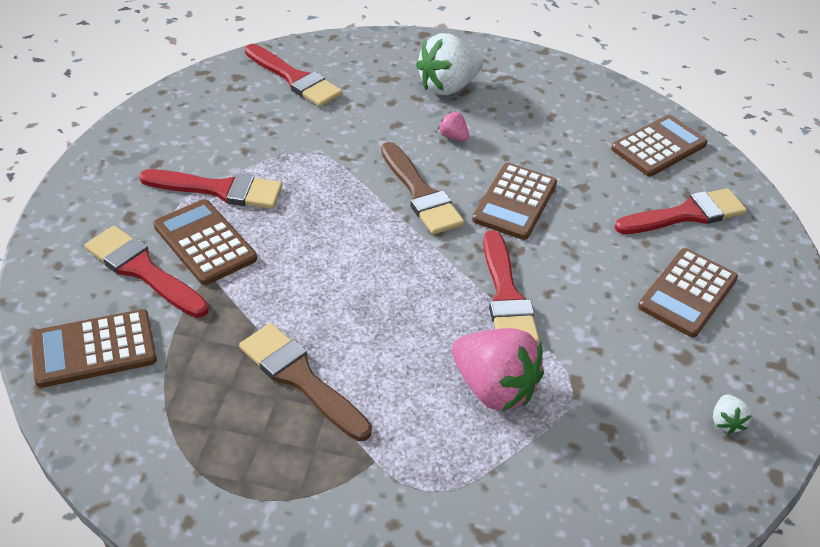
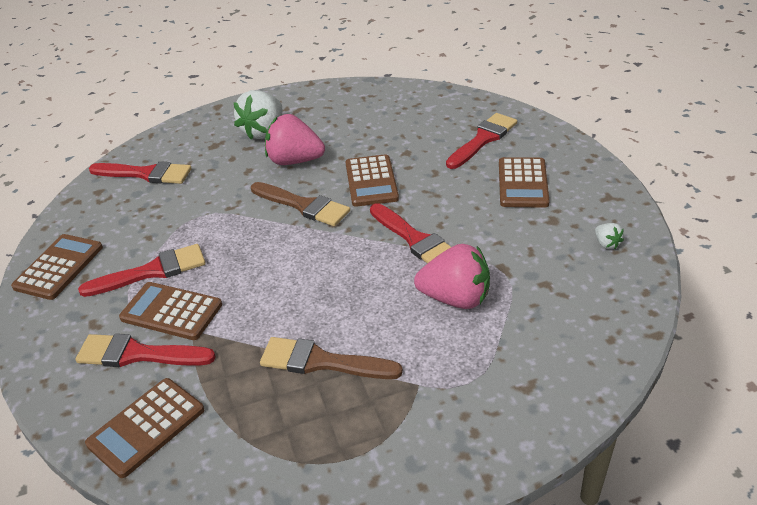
camera: 25 degrees left, 5 degrees down
pink strawberry [438,111,469,141] -> pink strawberry [265,114,325,165], size x2.25
brown calculator [611,115,708,176] -> brown calculator moved to [11,234,103,300]

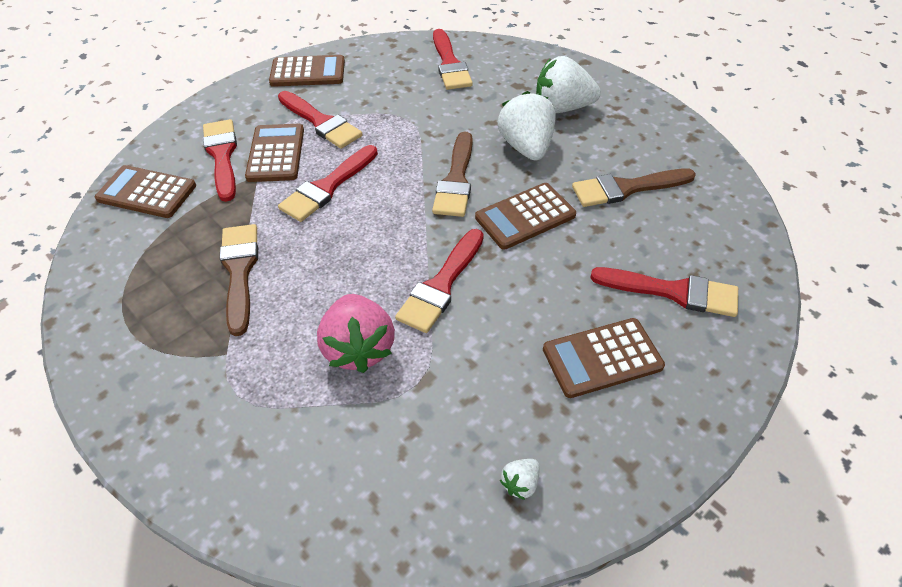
camera: 65 degrees right, 10 degrees up
pink strawberry [265,114,325,165] -> white strawberry [498,91,556,161]
none -> red brush [278,145,378,222]
none -> brown brush [572,168,696,207]

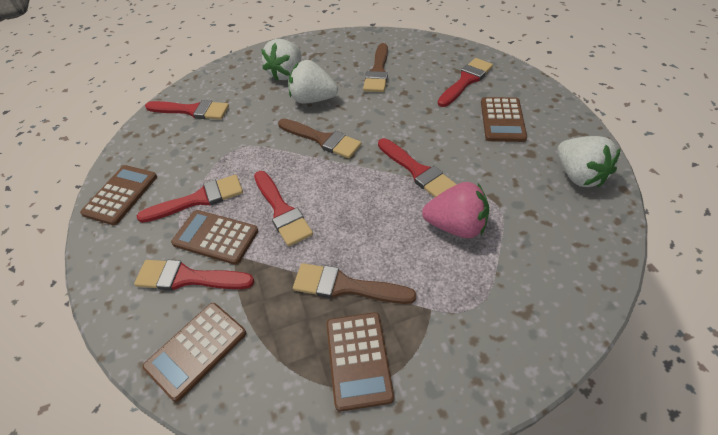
camera: 65 degrees left, 0 degrees up
brown calculator [475,183,576,250] -> brown calculator moved to [327,312,394,412]
white strawberry [500,459,540,500] -> white strawberry [557,136,621,187], size x2.25

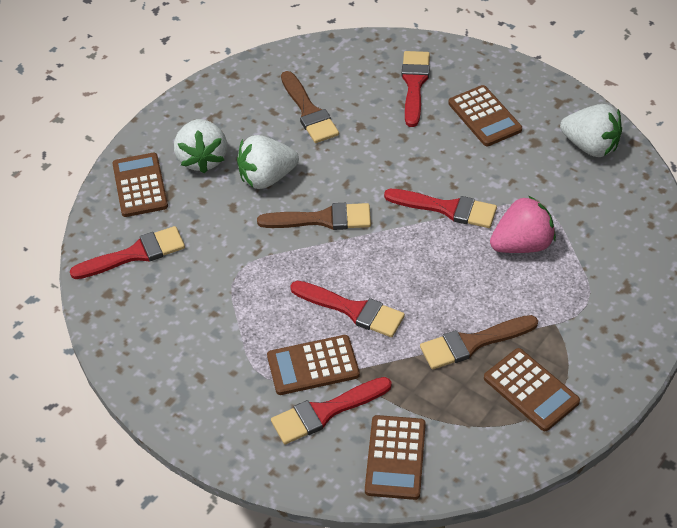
camera: 35 degrees left, 0 degrees up
brown calculator [80,165,157,225] -> brown calculator moved to [112,153,168,217]
red brush [137,175,243,223] -> none

